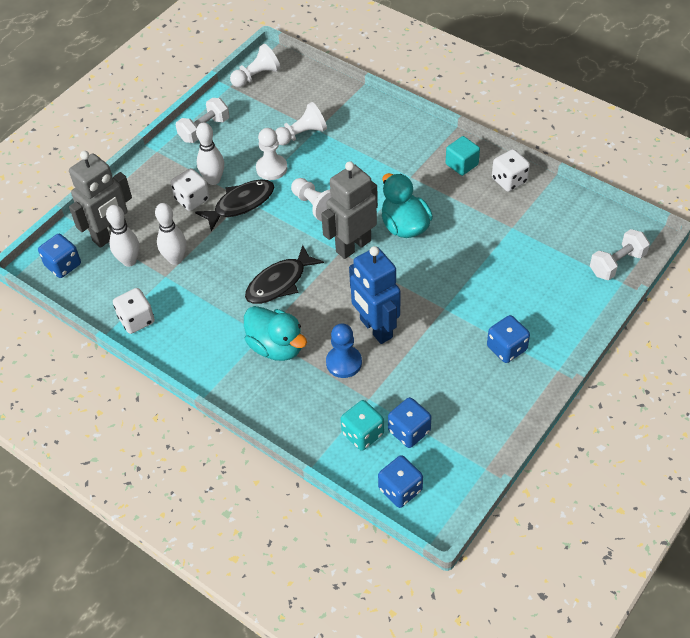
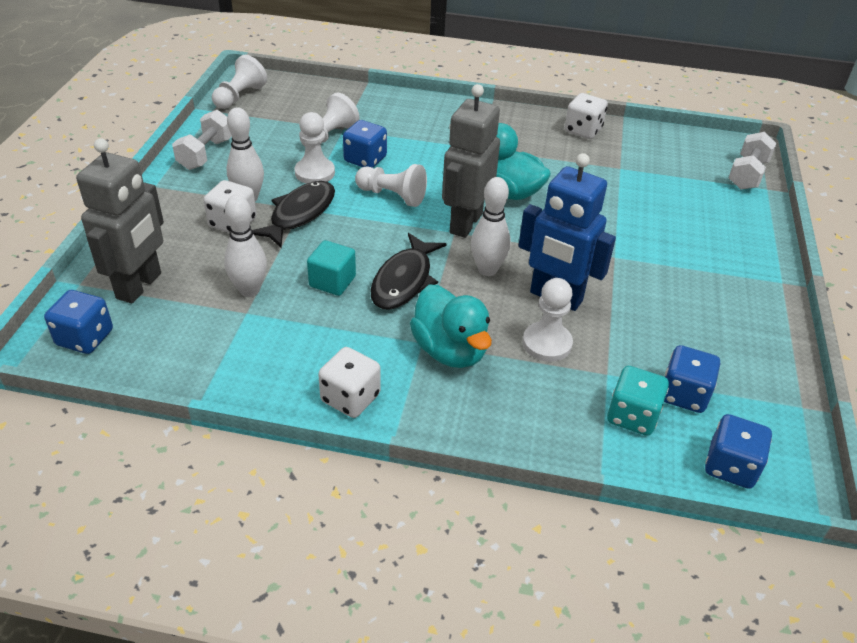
camera: 30 degrees left, 10 degrees down
white bowling pin [106,205,139,267] -> white bowling pin moved to [471,177,511,276]
white dice [113,288,155,334] -> white dice moved to [318,347,381,418]
turquoise duck [244,306,307,361] -> turquoise duck turned 45 degrees clockwise [410,284,492,368]
blue pawn [326,323,362,378] -> white pawn [523,278,573,362]
turquoise cube [446,136,480,176] -> turquoise cube moved to [307,240,356,296]
blue dice [487,315,530,363] -> blue dice moved to [343,120,387,168]

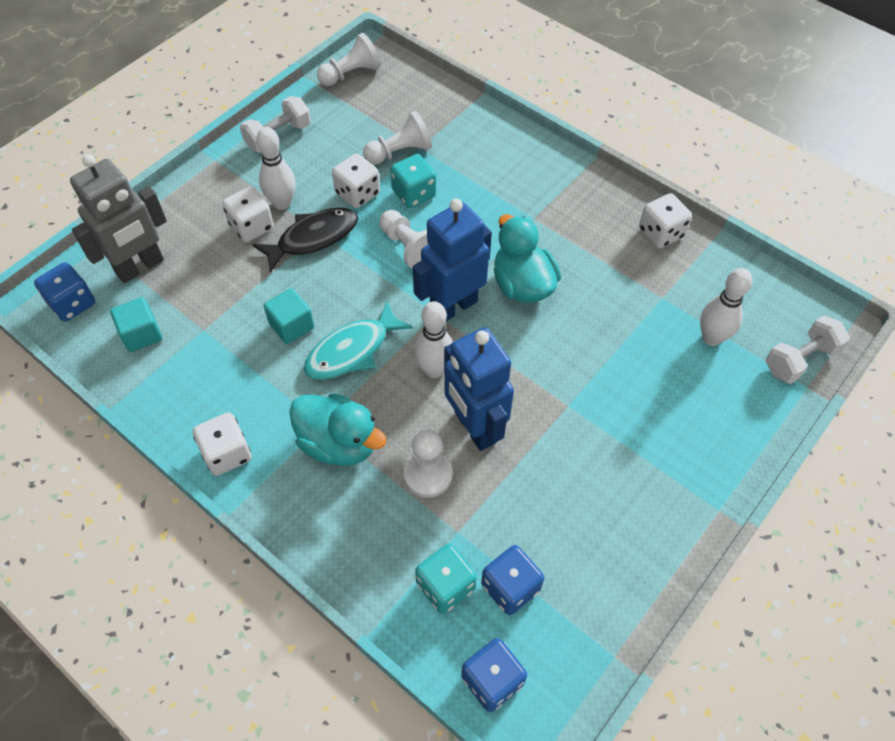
camera: 30 degrees right, 15 degrees up
white bowling pin [224,195,267,297] -> white bowling pin moved to [700,268,752,346]
white pawn [294,112,335,184] -> white dice [332,153,380,208]
blue dice [343,120,387,168] -> turquoise dice [390,154,436,208]
black fish [370,233,446,310] -> turquoise fish [304,301,413,380]
turquoise duck [410,284,492,368] -> turquoise duck turned 60 degrees counterclockwise [289,393,387,466]
grey robot [442,84,500,238] -> blue robot [413,199,492,321]
none -> turquoise cube [110,297,162,352]

